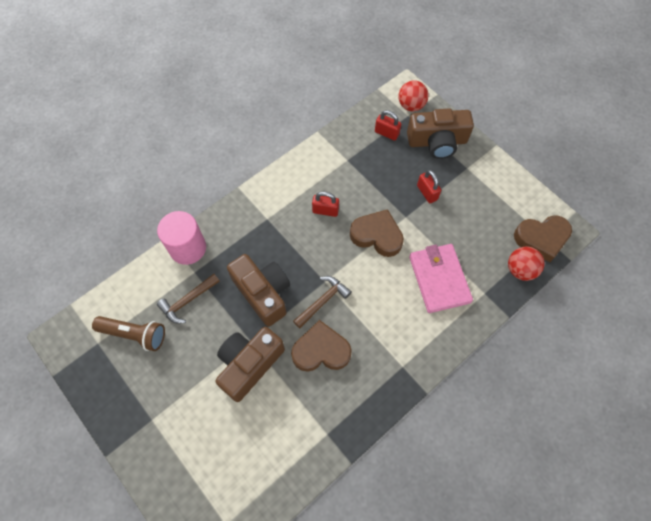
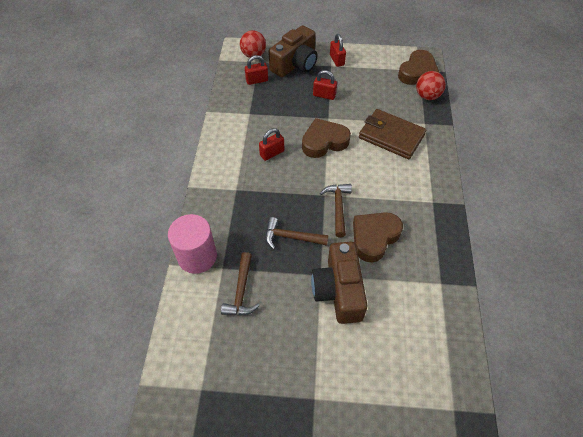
camera: 45 degrees left, 10 degrees down
brown flashlight [92,316,165,351] -> none
brown camera [227,254,290,327] -> brown hammer [265,217,329,249]
pink wallet [409,244,473,313] -> brown wallet [359,109,426,159]
none -> red padlock [330,34,346,67]

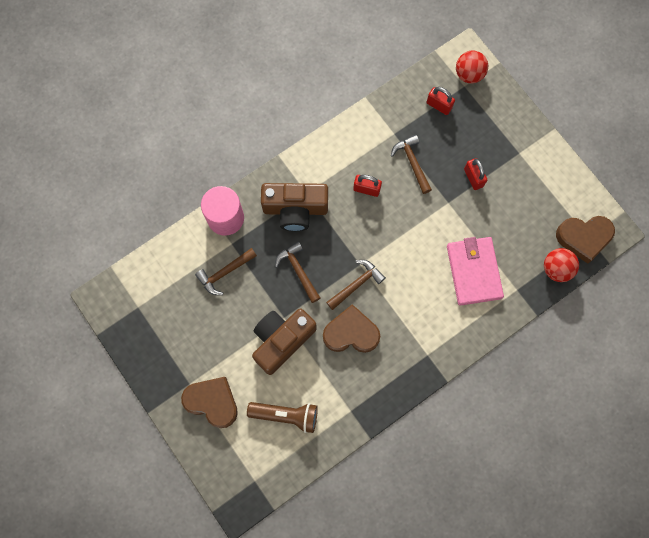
camera: 50 degrees right, 20 degrees up
brown camera [269,25,317,77] -> brown camera moved to [261,183,328,231]
brown heart [302,118,351,158] -> brown heart moved to [181,377,238,428]
red padlock [330,34,346,67] -> none
brown wallet [359,109,426,159] -> pink wallet [447,237,504,306]
none -> brown flashlight [247,402,318,433]
none -> brown hammer [391,135,432,194]

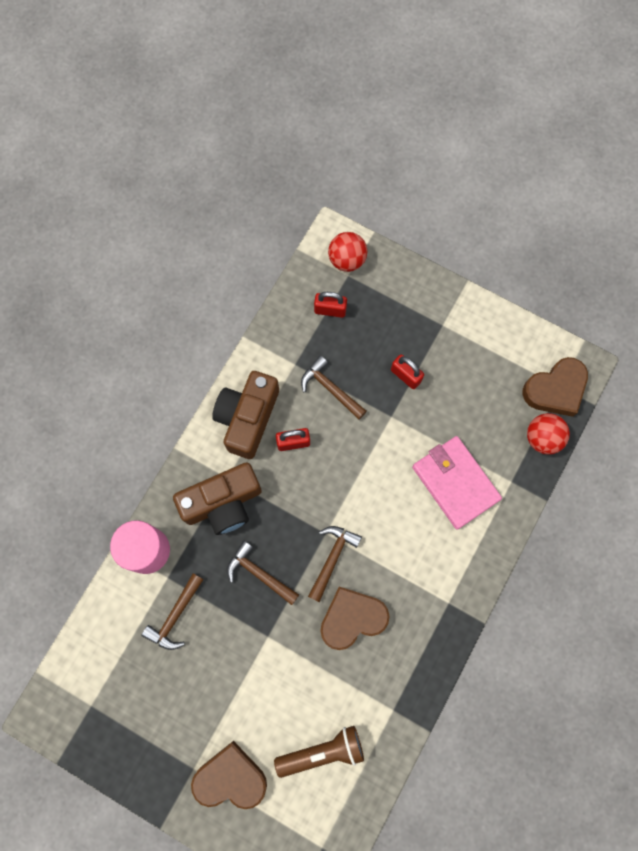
camera: 25 degrees left, 0 degrees up
brown camera [252,309,317,375] -> brown camera moved to [212,371,279,459]

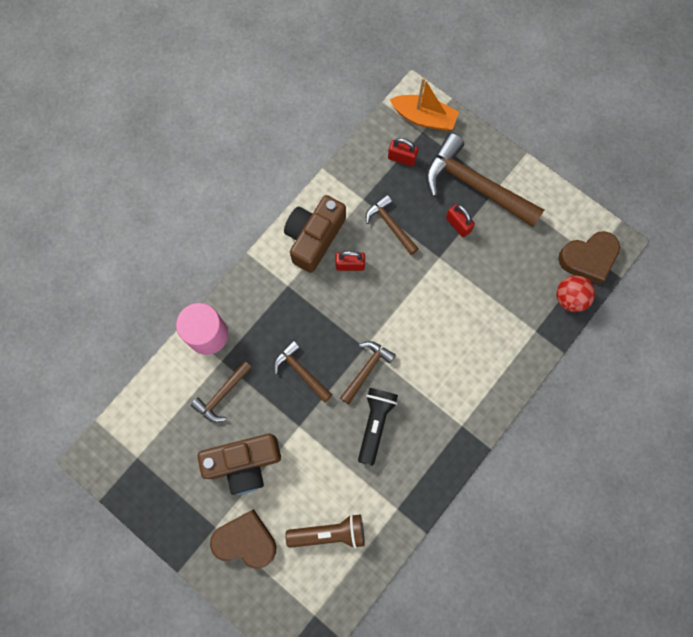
camera: 10 degrees right, 0 degrees up
brown camera [173,462,262,535] -> brown camera moved to [198,434,281,495]
brown heart [320,587,390,650] -> black flashlight [358,388,398,466]
red ball [328,232,367,272] -> orange boat [389,77,459,131]
pink wallet [412,436,502,530] -> none
none -> brown hammer [426,133,544,227]

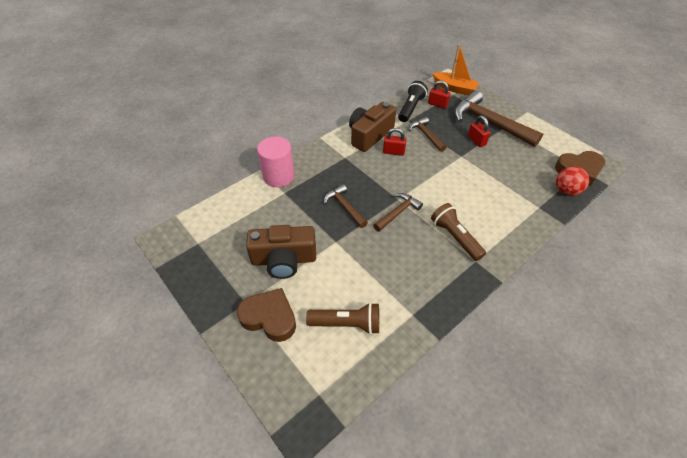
camera: 10 degrees right, 25 degrees down
brown hammer [191,361,252,422] -> none
black flashlight [358,388,398,466] -> black flashlight moved to [398,81,428,122]
none -> brown flashlight [431,203,486,261]

